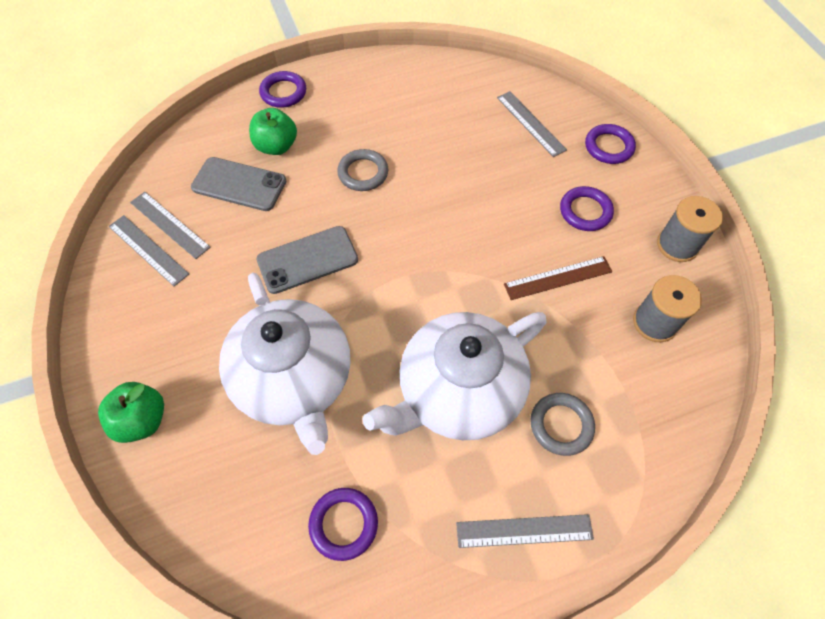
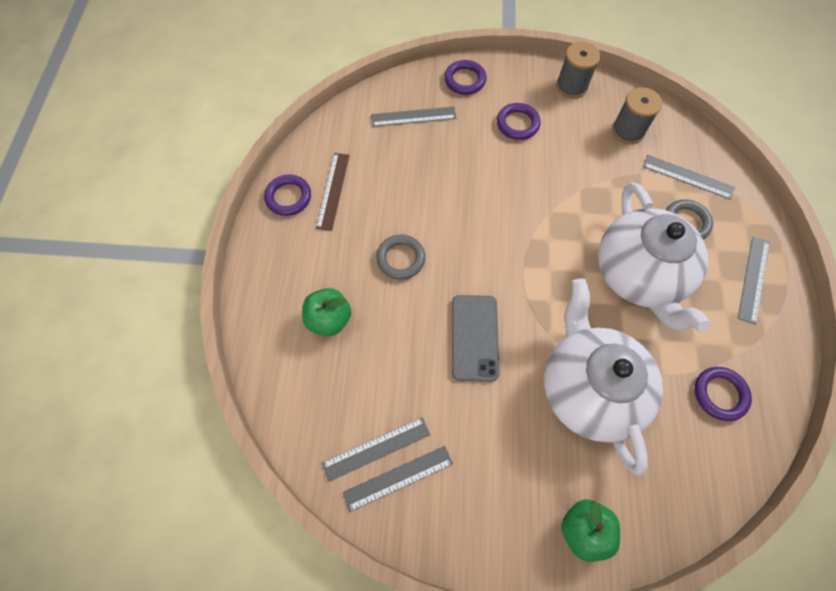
camera: 65 degrees left, 5 degrees up
grey phone [191,157,286,211] -> none
white teapot [219,273,350,455] -> white teapot turned 105 degrees counterclockwise [544,278,663,476]
purple ring [259,71,306,108] -> purple ring moved to [264,174,311,216]
brown ruler [504,256,613,300] -> brown ruler moved to [316,153,349,231]
none -> grey ruler [643,155,735,200]

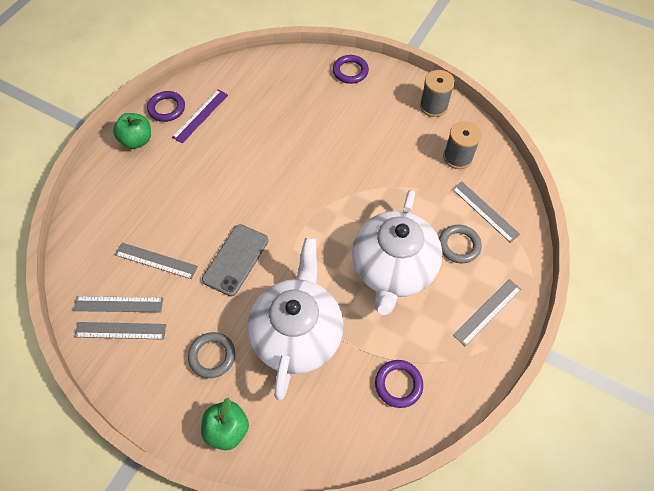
camera: 25 degrees right, 5 degrees down
green apple [302,288,351,336] -> green apple moved to [113,113,151,149]
brown ruler [316,153,349,231] -> purple ruler [172,90,228,143]
grey ruler [371,107,456,127] -> grey ruler moved to [115,243,198,279]
grey ring [376,235,425,280] -> grey ring moved to [188,332,235,378]
purple ring [497,103,541,140] -> none

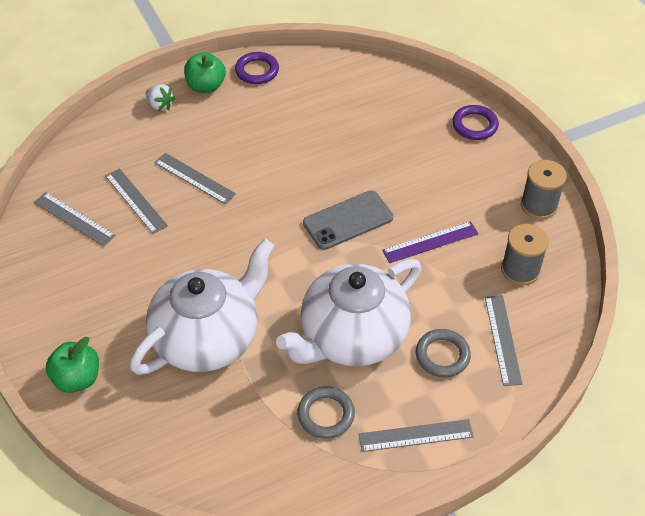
camera: 35 degrees right, 10 degrees down
grey ruler [74,322,166,340] -> grey ruler moved to [154,153,236,204]
purple ruler [172,90,228,143] -> purple ruler moved to [382,221,478,263]
grey ring [188,332,235,378] -> grey ring moved to [297,386,355,439]
grey phone [202,224,268,297] -> grey phone moved to [303,190,393,250]
purple ring [375,360,423,408] -> none
none -> white strawberry [145,84,175,111]

